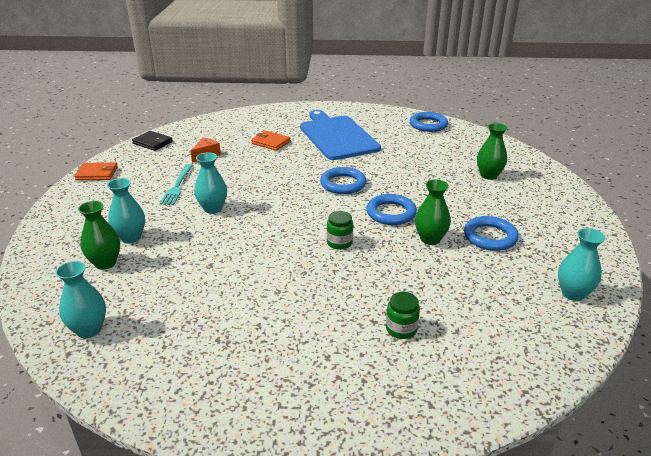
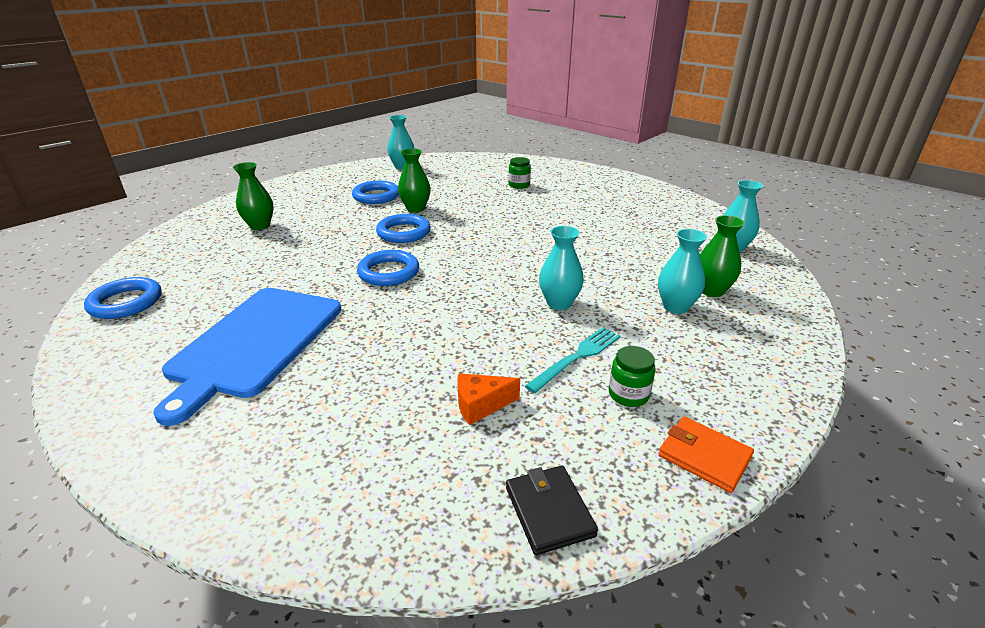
camera: 140 degrees left, 0 degrees up
orange wallet [251,131,291,151] -> none
green jar [327,211,353,250] -> green jar moved to [609,346,656,407]

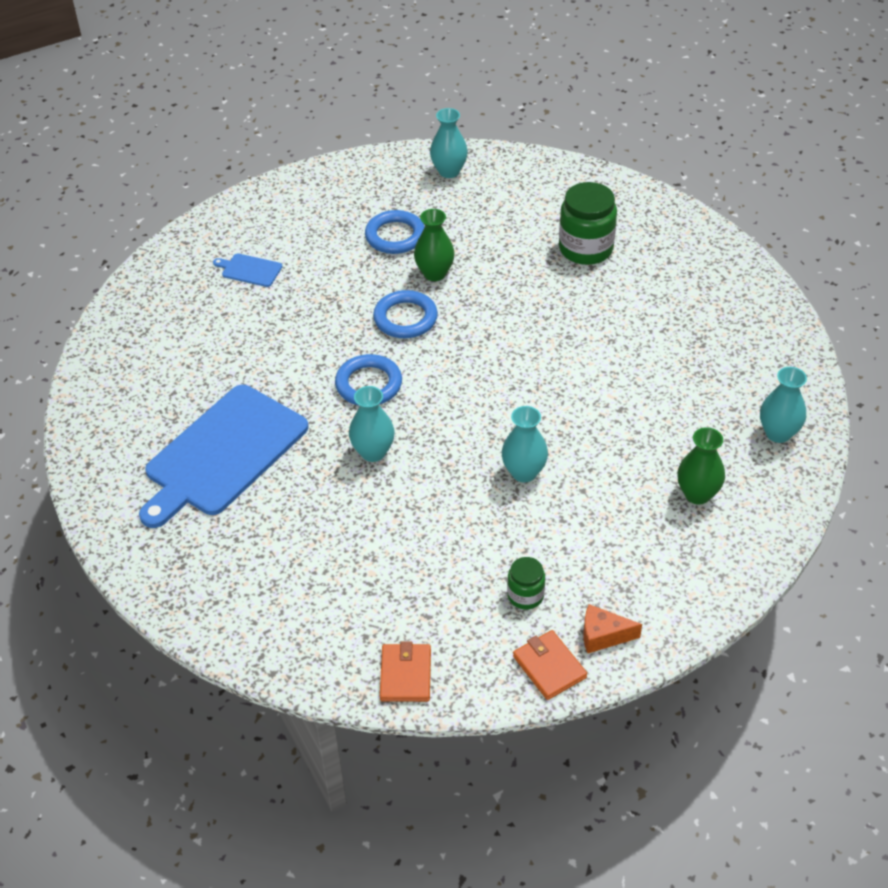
camera: 20 degrees right, 15 degrees up
blue ring [84,277,162,319] -> none
green vase [233,162,274,230] -> blue cutting board [213,253,282,287]
orange cheese [457,373,520,425] -> orange cheese moved to [583,604,642,653]
black wallet [506,466,598,555] -> orange wallet [380,641,431,702]
green jar [508,157,531,189] -> green jar [559,182,617,265], size x1.85
turquoise fork [525,327,620,393] -> none
turquoise vase [658,229,707,314] -> turquoise vase moved to [349,386,395,462]

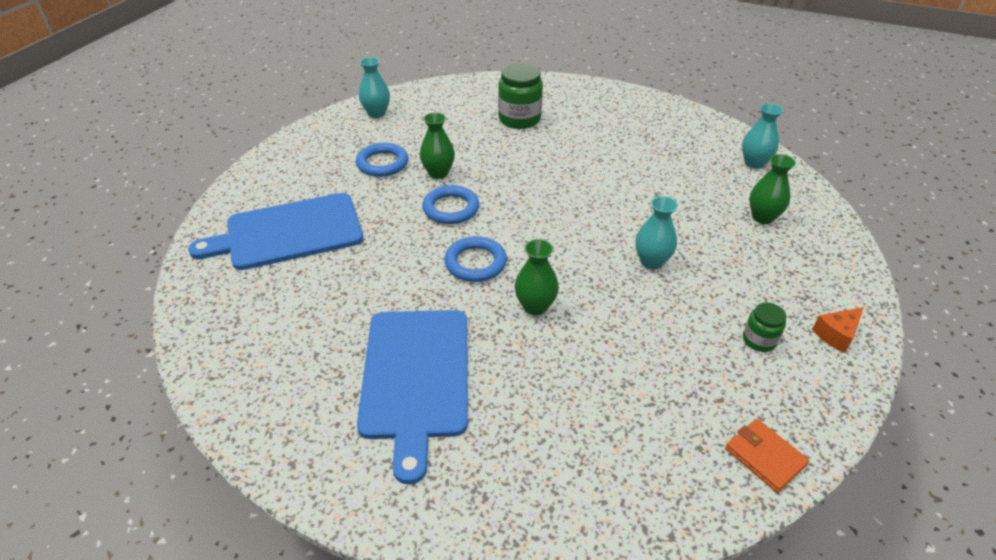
camera: 40 degrees left, 5 degrees down
blue cutting board [213,253,282,287] -> blue cutting board [188,193,363,270], size x2.47
turquoise vase [349,386,395,462] -> green vase [515,239,559,316]
orange wallet [513,630,587,700] -> none

